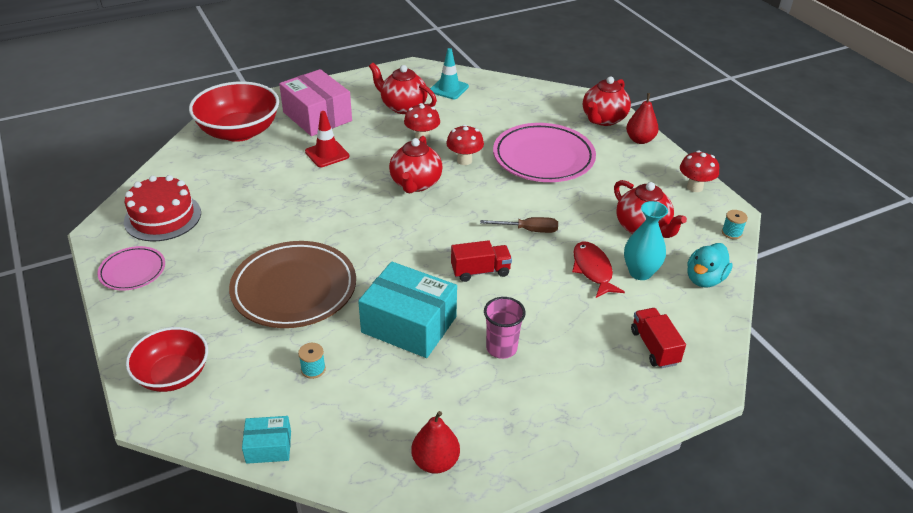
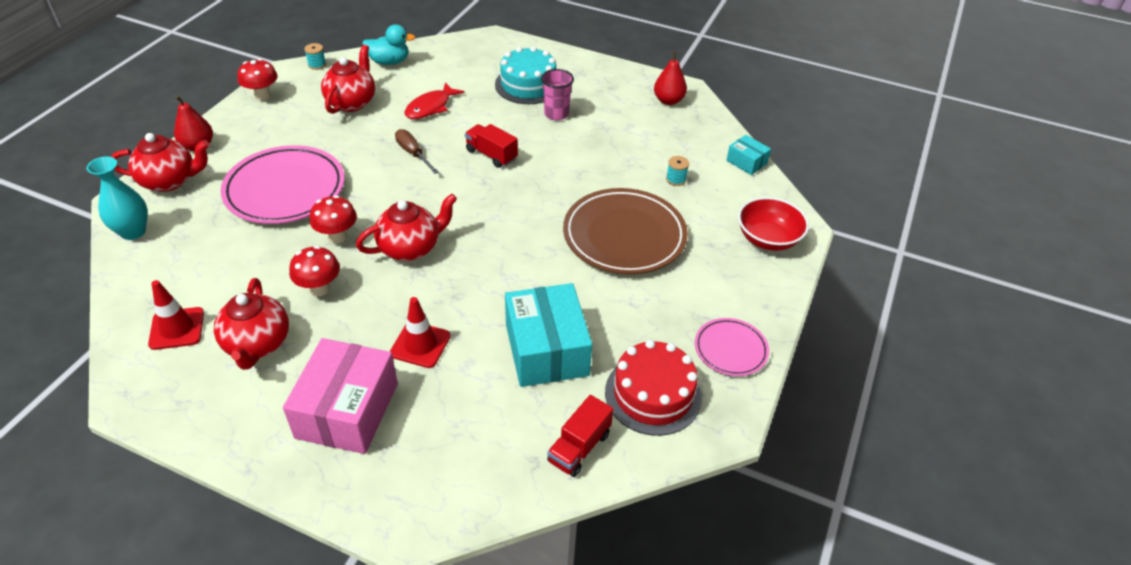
camera: 130 degrees left, 5 degrees up
red bowl [189,81,279,142] -> none
turquoise box [358,262,457,358] -> turquoise box moved to [505,283,592,387]
turquoise traffic cone [430,48,469,99] -> red traffic cone [148,280,204,350]
turquoise vase [624,201,668,280] -> turquoise vase moved to [87,156,148,240]
red truck [631,308,686,368] -> red truck moved to [547,395,613,477]
none -> turquoise cake [495,46,556,104]

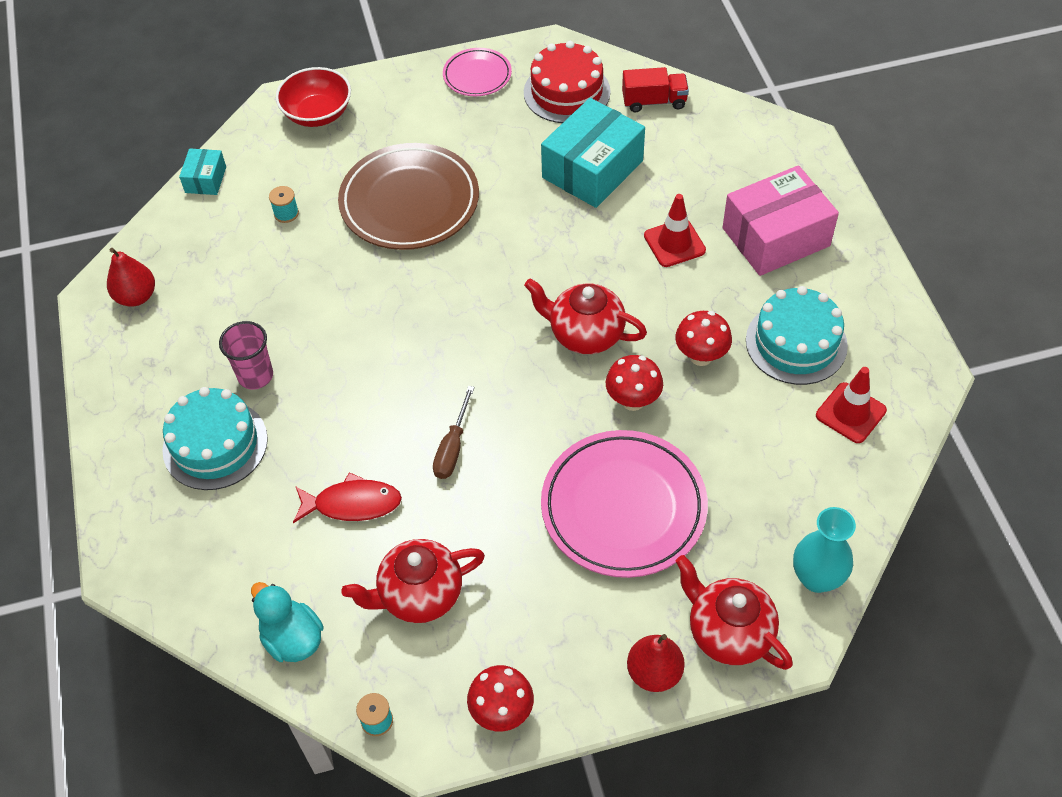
camera: 125 degrees left, 10 degrees up
red teapot [214,278,289,370] -> turquoise cake [746,286,848,385]
red truck [465,124,518,168] -> none

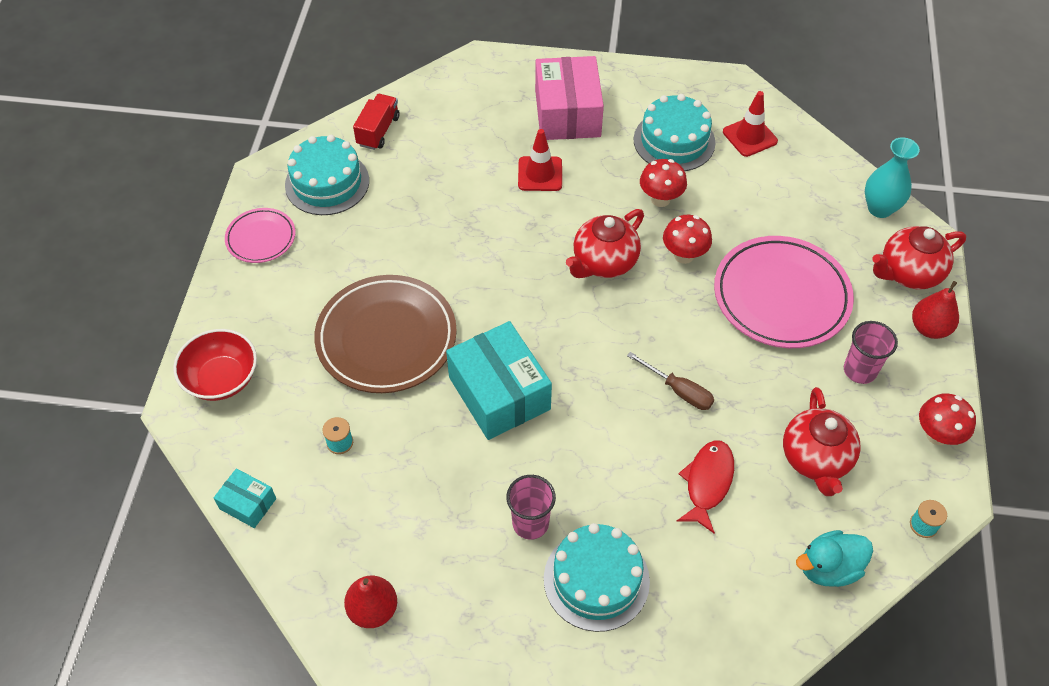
camera: 70 degrees left, 0 degrees up
red cake [524,41,611,123] -> turquoise cake [285,135,369,215]
turquoise box [541,98,645,208] -> turquoise box moved to [446,321,552,440]
none -> pink cup [844,321,898,384]

